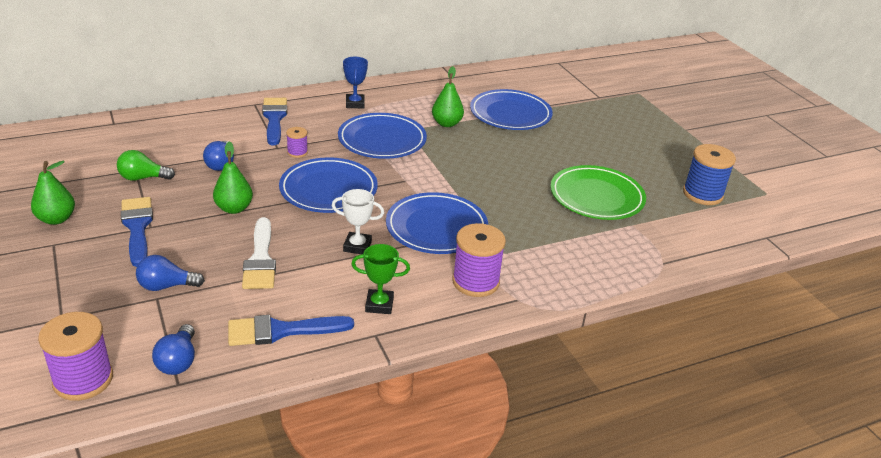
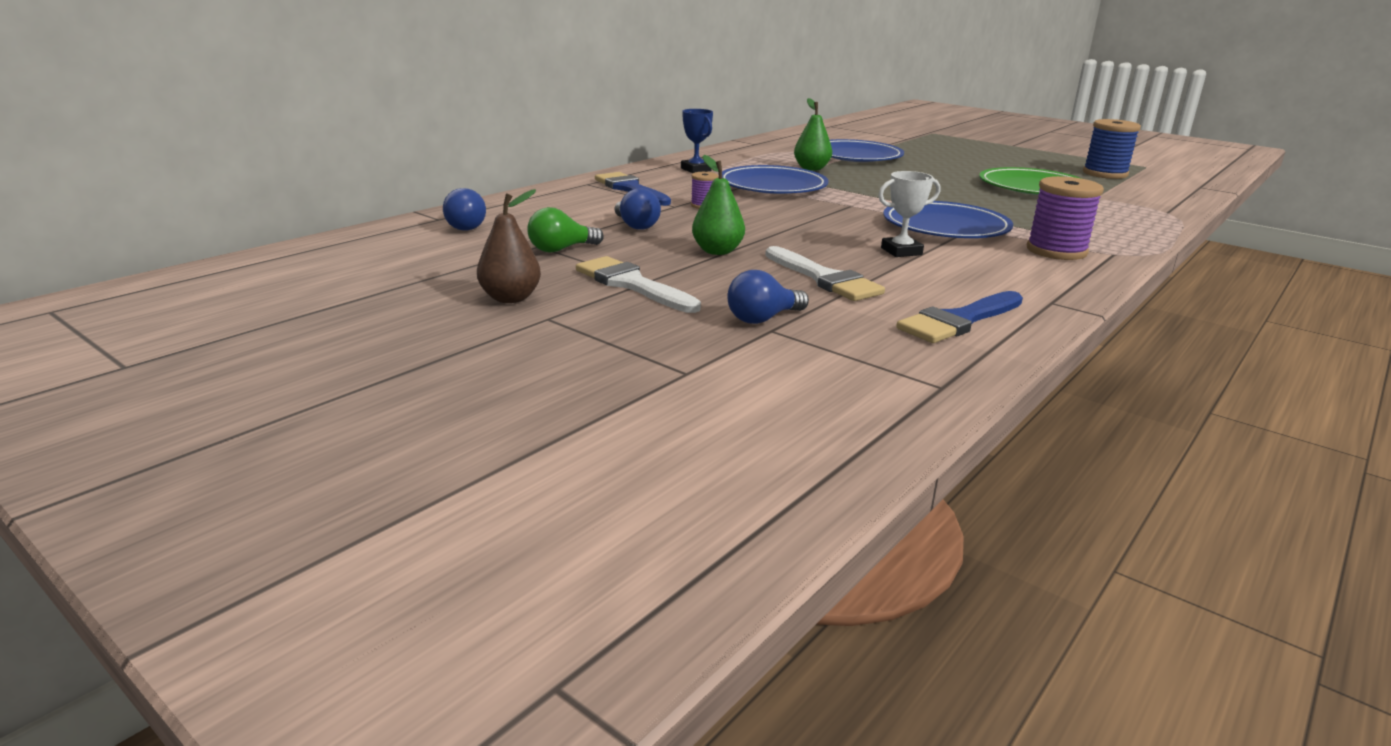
camera: 25 degrees left, 10 degrees down
green pear [31,160,75,225] -> brown pear [477,189,541,303]
purple spool [38,312,113,401] -> none
blue brush [121,197,153,267] -> white brush [576,256,701,313]
blue light bulb [152,324,195,375] -> blue light bulb moved to [443,188,486,230]
blue plate [279,157,378,213] -> none
green trophy [351,244,410,314] -> none

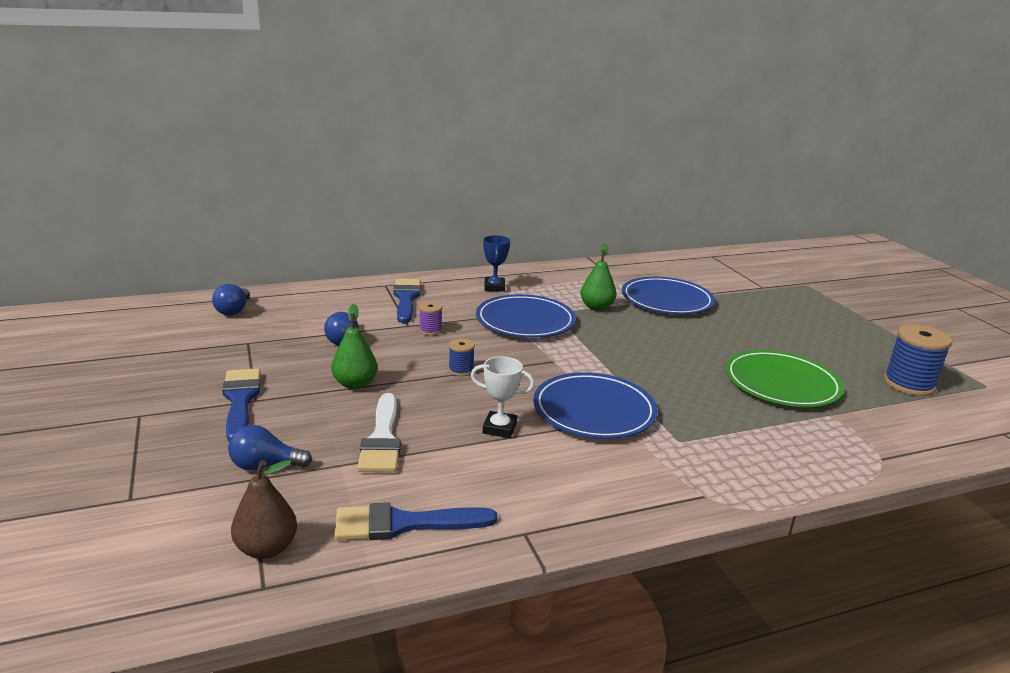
camera: 30 degrees right, 0 degrees up
brown pear [477,189,541,303] -> brown pear moved to [231,460,297,559]
green light bulb [527,207,604,253] -> none
white brush [576,256,701,313] -> blue brush [222,368,261,441]
purple spool [1027,176,1104,260] -> none
none -> blue spool [449,338,475,376]

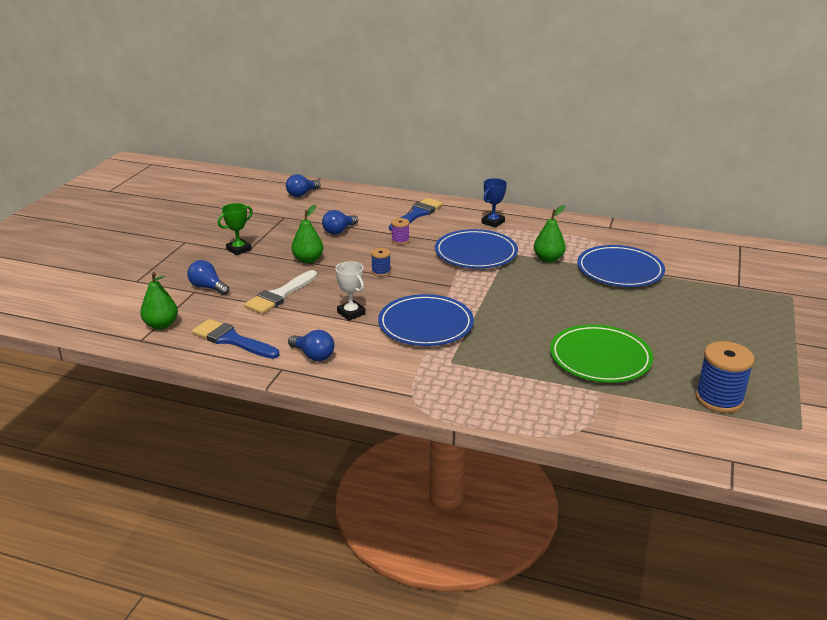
camera: 40 degrees right, 5 degrees up
blue brush [222,368,261,441] -> green trophy [218,203,253,255]
brown pear [231,460,297,559] -> green pear [140,272,178,330]
none -> blue light bulb [288,330,334,361]

